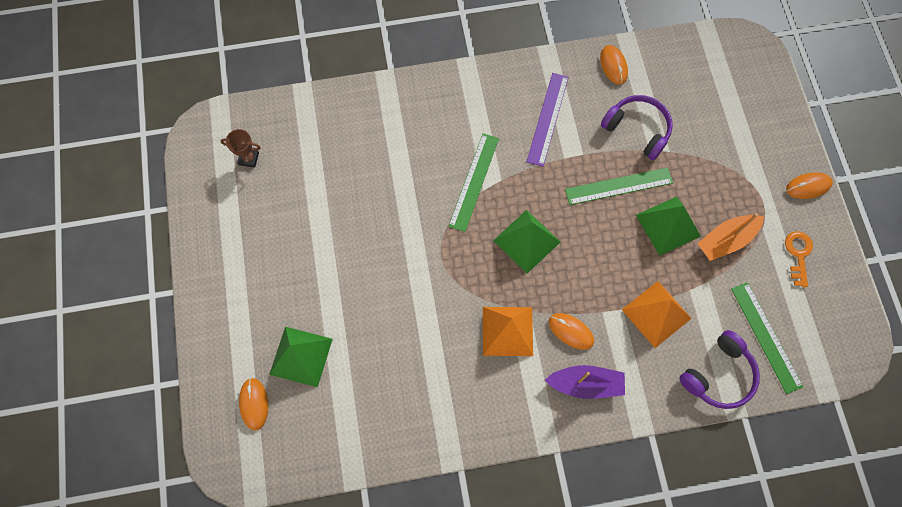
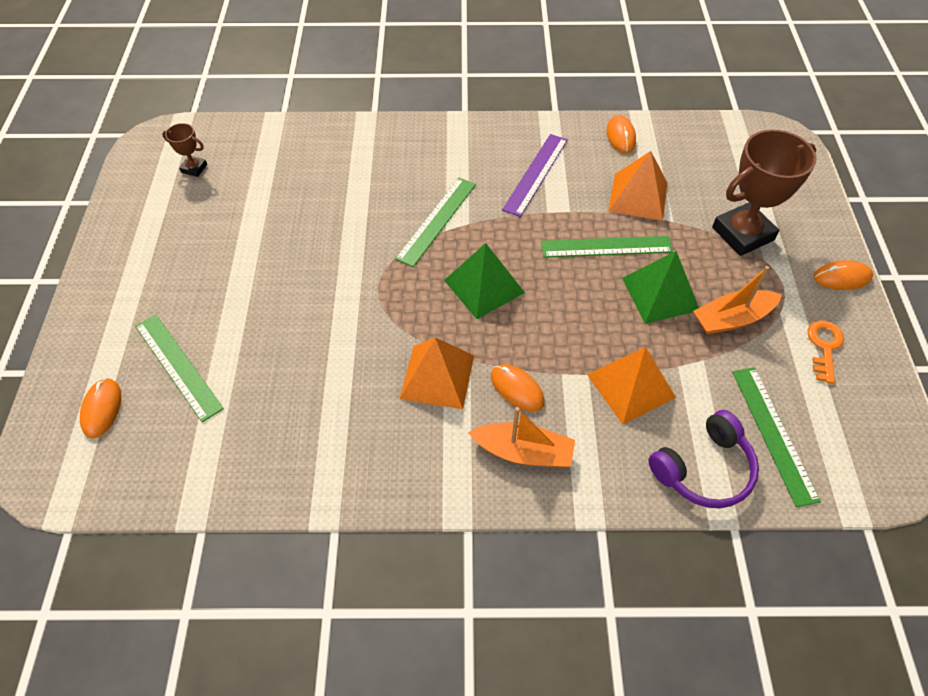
camera: 10 degrees right, 15 degrees down
green pyramid [269,327,333,387] -> green ruler [135,314,224,422]
purple boat [545,365,625,399] -> orange boat [468,407,575,468]
purple headphones [601,95,673,160] -> orange pyramid [608,151,667,221]
none -> brown trophy [712,130,817,256]

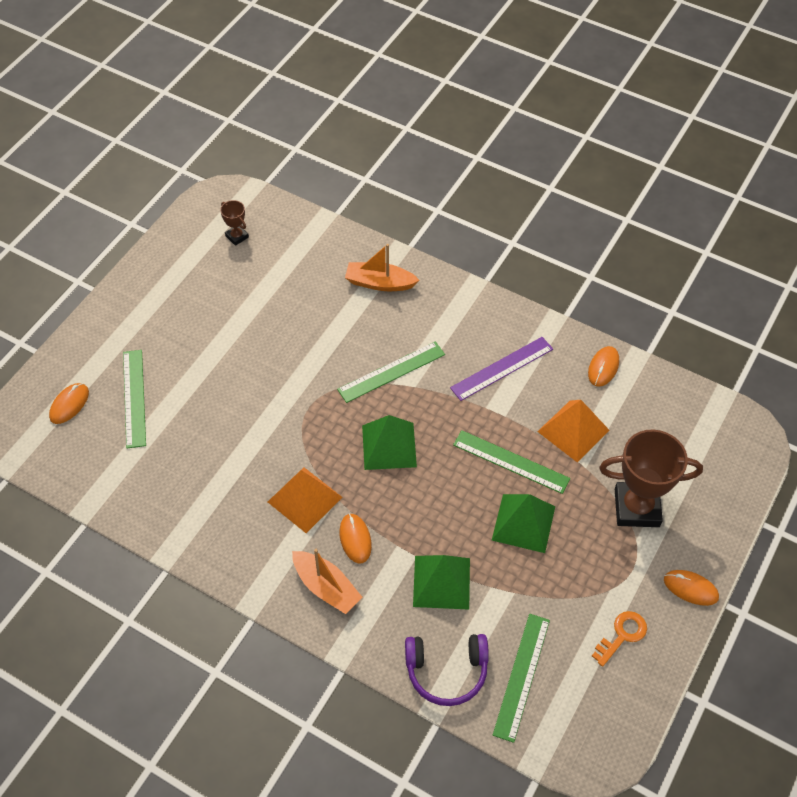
camera: 30 degrees right, 0 degrees up
orange pyramid [587,347,676,424] -> green pyramid [413,555,470,610]
orange boat [693,266,782,335] -> orange boat moved to [345,244,419,291]

